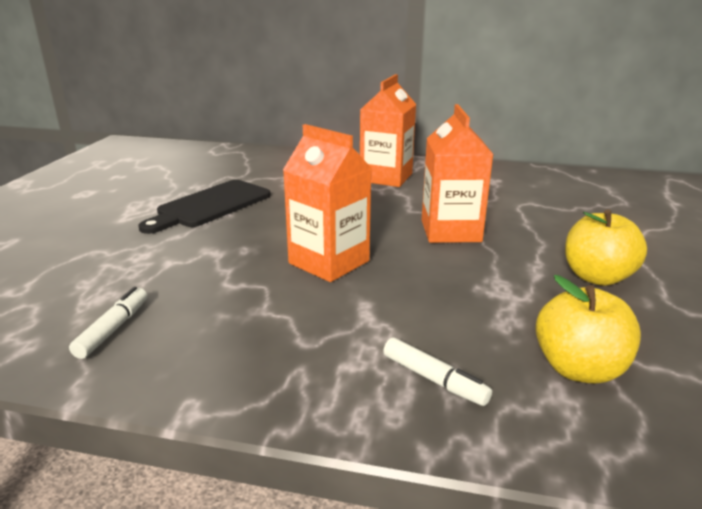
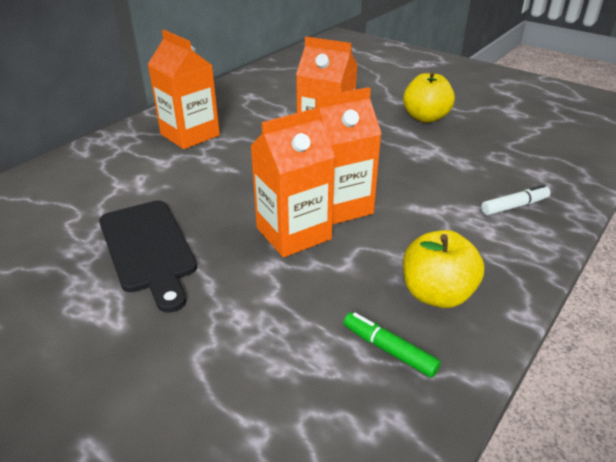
camera: 65 degrees left, 10 degrees up
white marker [69,287,147,359] -> green marker [344,312,441,378]
yellow apple [535,275,641,384] -> yellow apple moved to [403,230,484,308]
none -> orange carton [250,108,335,257]

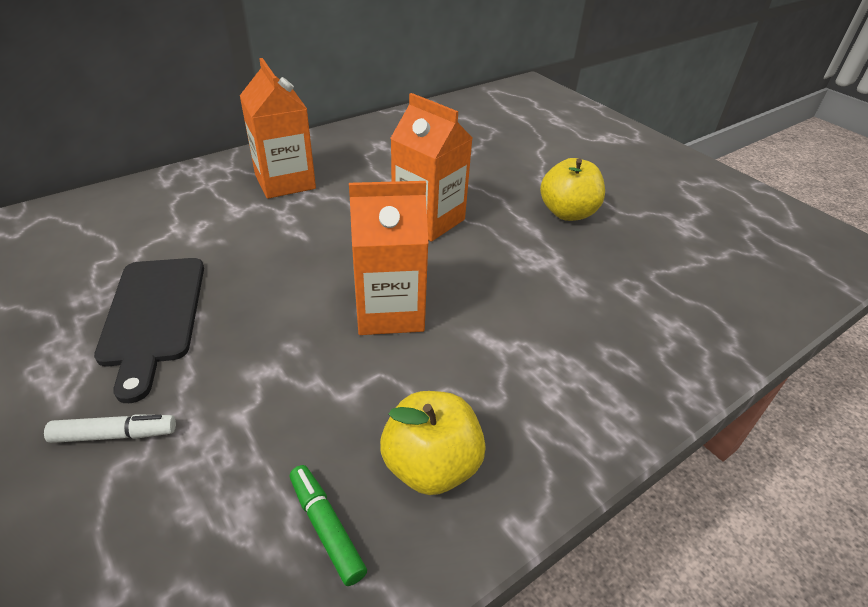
camera: 15 degrees right, 5 degrees up
orange carton [250,108,335,257] -> none
white marker [481,185,551,215] -> white marker moved to [44,414,176,443]

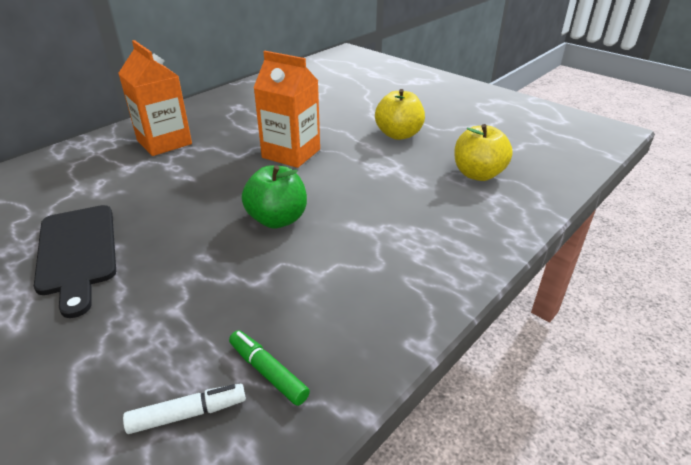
camera: 10 degrees left, 5 degrees down
white marker [44,414,176,443] -> white marker moved to [123,384,246,434]
orange carton [349,181,429,335] -> green apple [242,165,307,229]
yellow apple [380,391,486,495] -> yellow apple moved to [454,124,513,181]

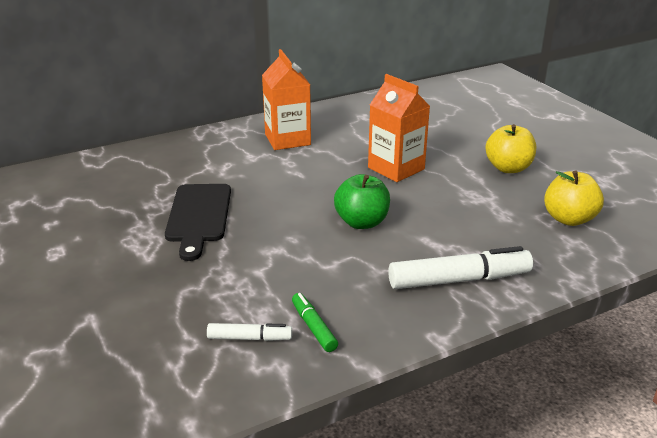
camera: 20 degrees right, 5 degrees down
none -> white marker [388,246,533,289]

